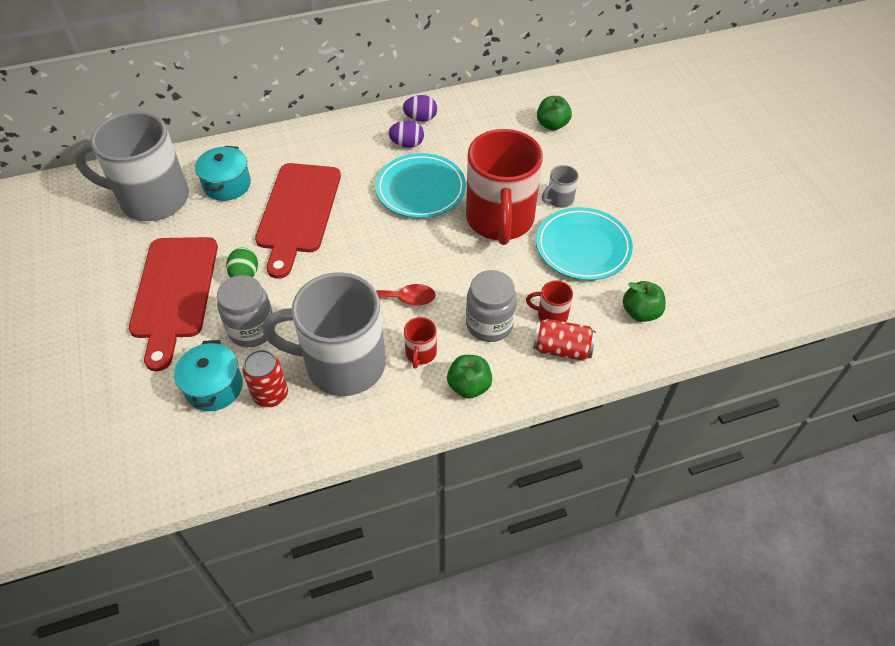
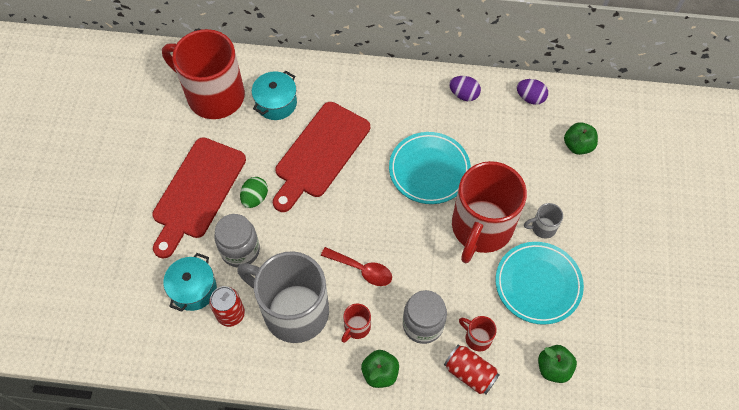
camera: 25 degrees right, 10 degrees up
grey mug [74,111,189,221] -> red mug [162,29,245,119]
purple egg [388,120,424,148] -> purple egg moved to [517,79,548,105]

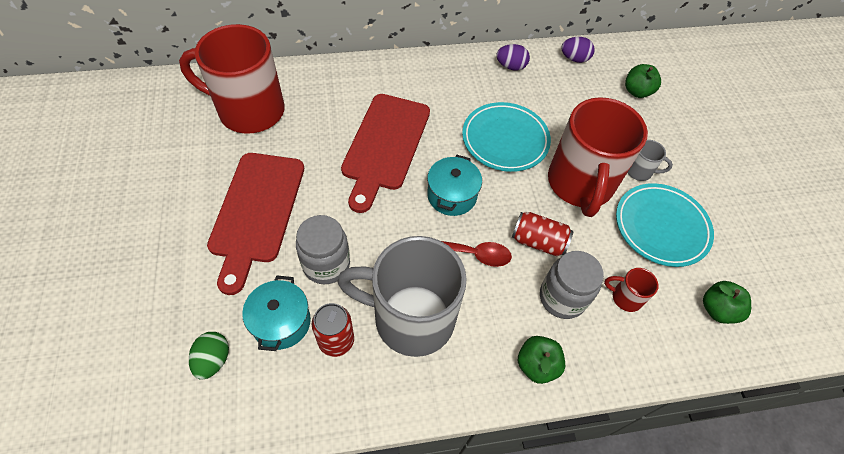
camera: 20 degrees left, 5 degrees down
green egg [240,177,268,208] -> green egg moved to [189,332,229,380]
turquoise pot [252,70,297,120] -> turquoise pot moved to [427,155,482,216]
red mug [341,304,371,343] -> none
red can [444,344,499,394] -> red can moved to [512,212,573,257]
grey mug [524,203,563,239] -> grey mug turned 135 degrees counterclockwise [627,140,673,181]

